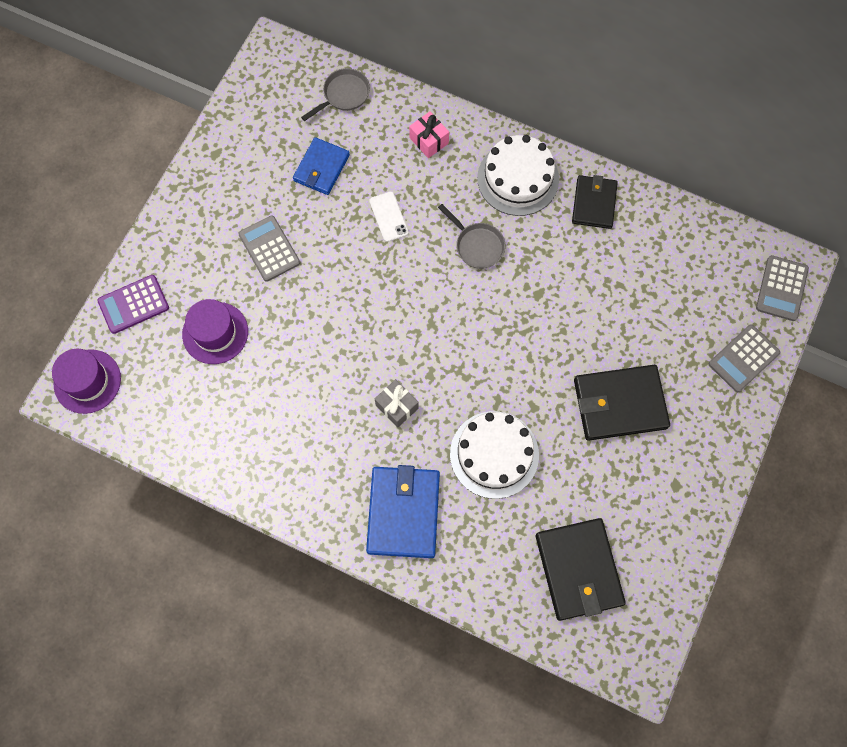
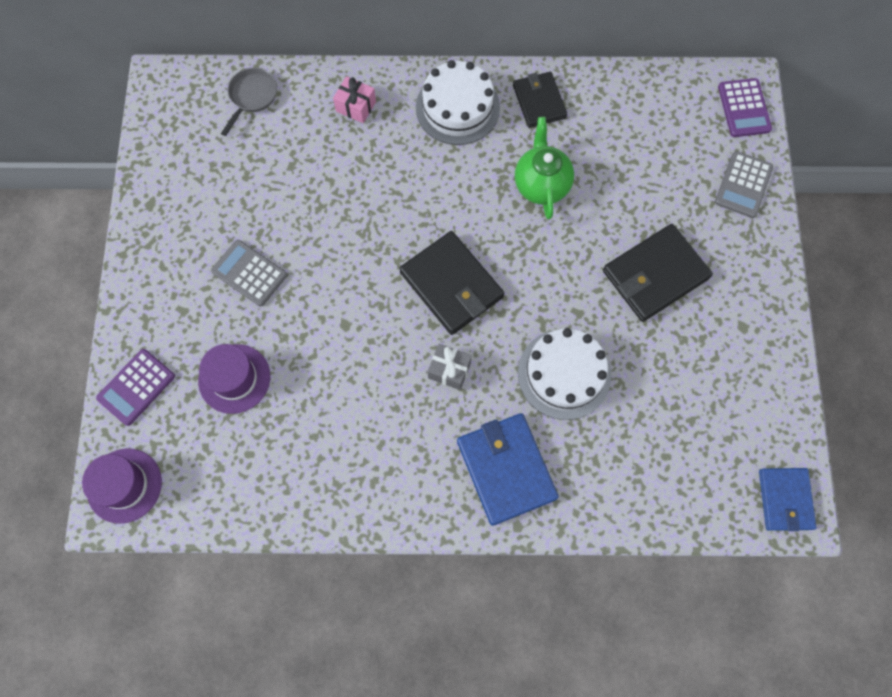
camera: 25 degrees left, 0 degrees up
blue wallet [293,137,350,195] -> blue wallet moved to [759,468,816,531]
white phone [369,192,409,242] -> none
grey pan [438,204,505,269] -> none
black wallet [536,518,626,621] -> black wallet moved to [399,231,504,335]
grey calculator [756,255,809,321] -> purple calculator [718,78,772,137]
none -> green teapot [515,117,574,219]

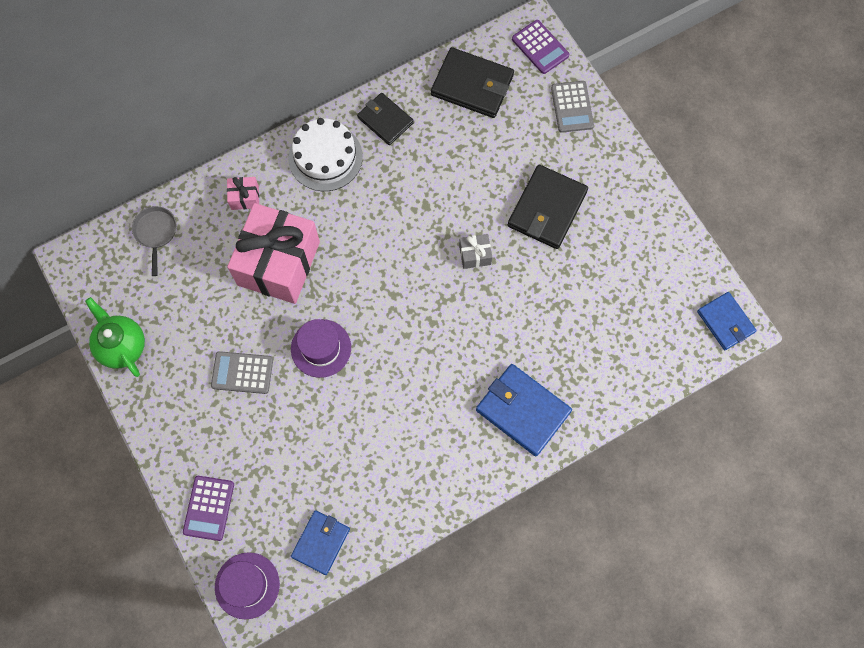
camera: 30 degrees left, 0 degrees up
purple hat [198,344,270,414] -> purple hat moved to [291,319,351,378]
black wallet [399,231,504,335] -> black wallet moved to [431,47,514,118]
grey gift [428,344,472,390] -> grey gift moved to [459,234,492,269]
green teapot [515,117,574,219] -> green teapot moved to [85,297,145,377]
white cake [518,328,611,420] -> none
none -> pink gift [227,203,320,304]
none -> blue wallet [291,510,350,575]

